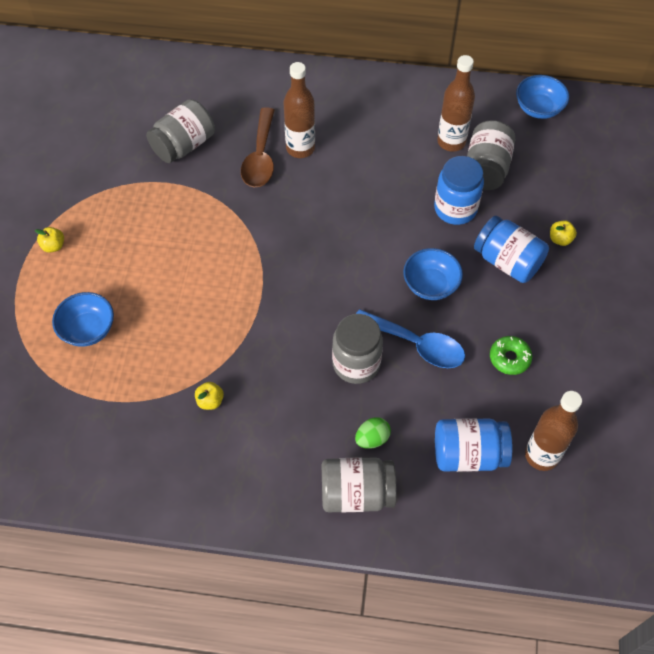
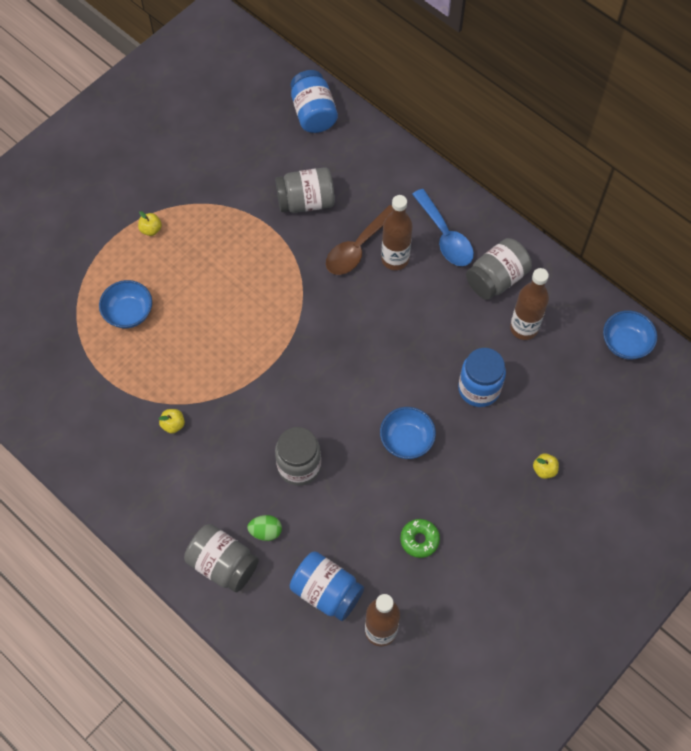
camera: 35 degrees right, 5 degrees up
blue spoon [356,309,465,368] -> blue spoon moved to [412,189,474,266]
grey jar [467,120,515,190] -> grey jar moved to [466,238,532,300]
blue jar [474,216,549,283] -> blue jar moved to [290,70,338,133]

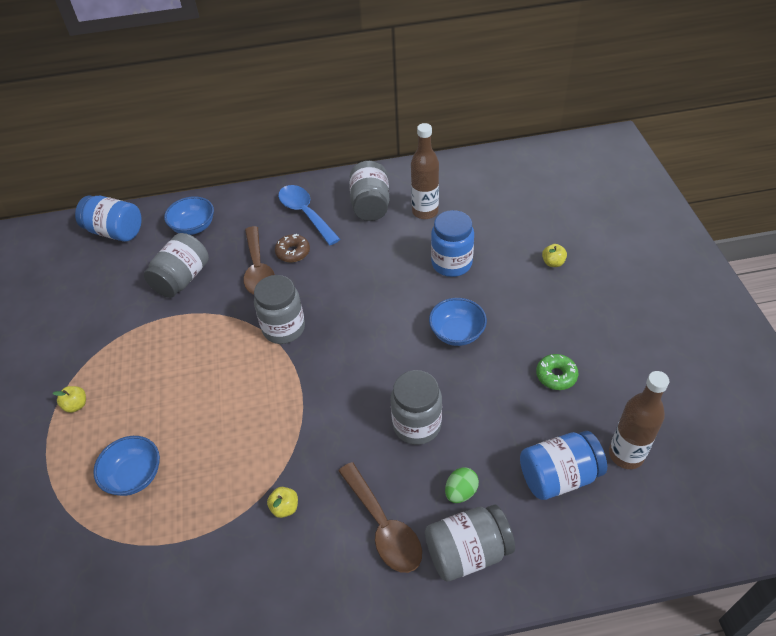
camera: 50 degrees left, 15 degrees down
brown bottle [381,195,412,270] -> brown donut [275,234,310,262]
blue spoon [412,189,474,266] -> blue spoon turned 135 degrees counterclockwise [278,185,340,245]
blue bowl [603,310,657,360] -> blue bowl moved to [164,196,214,235]
none -> grey jar [254,275,305,344]
none -> brown spoon [338,462,422,573]

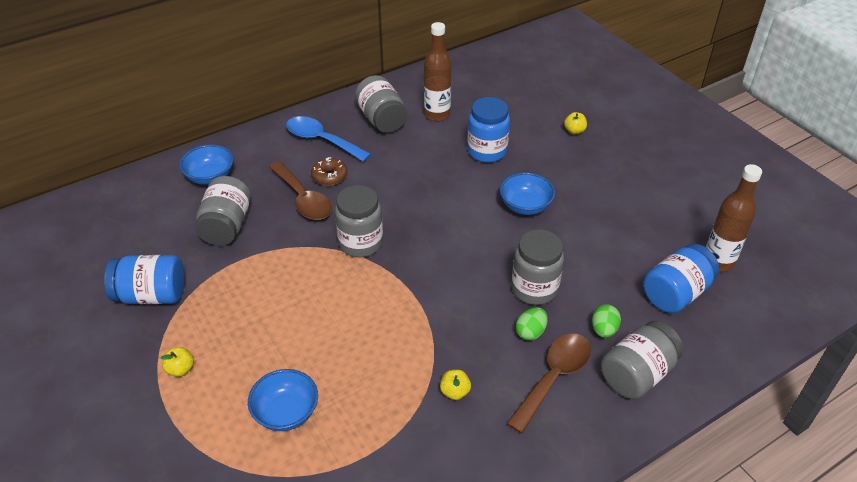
camera: 25 degrees left, 5 degrees down
blue jar [75,195,142,242] -> blue jar moved to [104,255,184,304]
brown spoon [338,462,422,573] -> brown spoon turned 90 degrees counterclockwise [506,334,591,433]
green donut [536,354,578,390] -> none
none -> green egg [516,308,548,341]

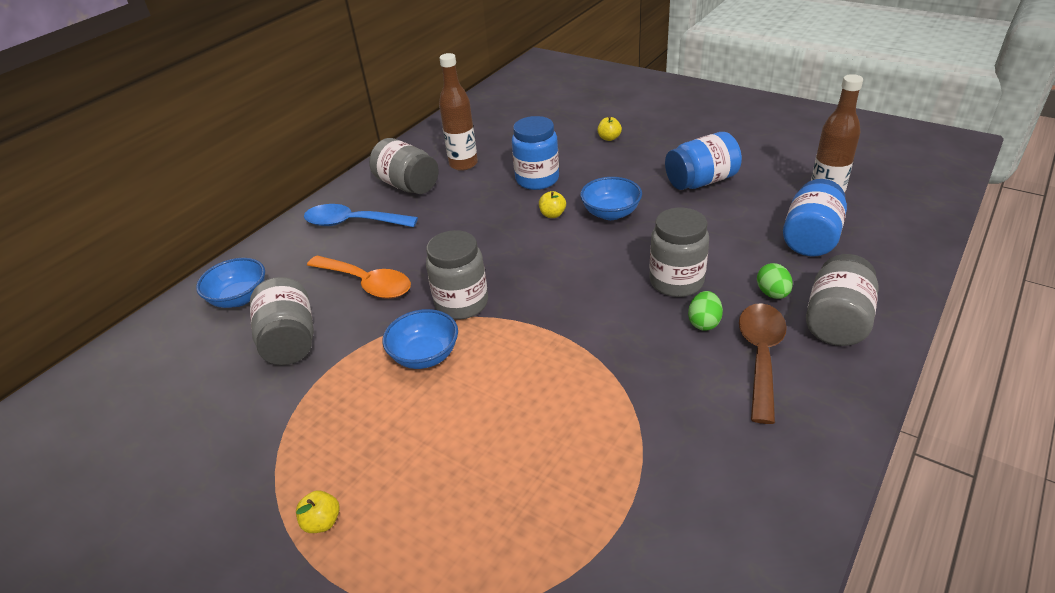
camera: 20 degrees left, 5 degrees down
blue jar [104,255,184,304] -> blue jar moved to [665,132,742,190]
blue bowl [248,369,318,431] -> blue bowl moved to [383,309,458,369]
brown spoon [269,161,332,220] -> orange spoon [307,255,411,299]
brown donut [311,157,347,186] -> none
yellow apple [440,370,471,400] -> yellow apple moved to [539,191,566,218]

